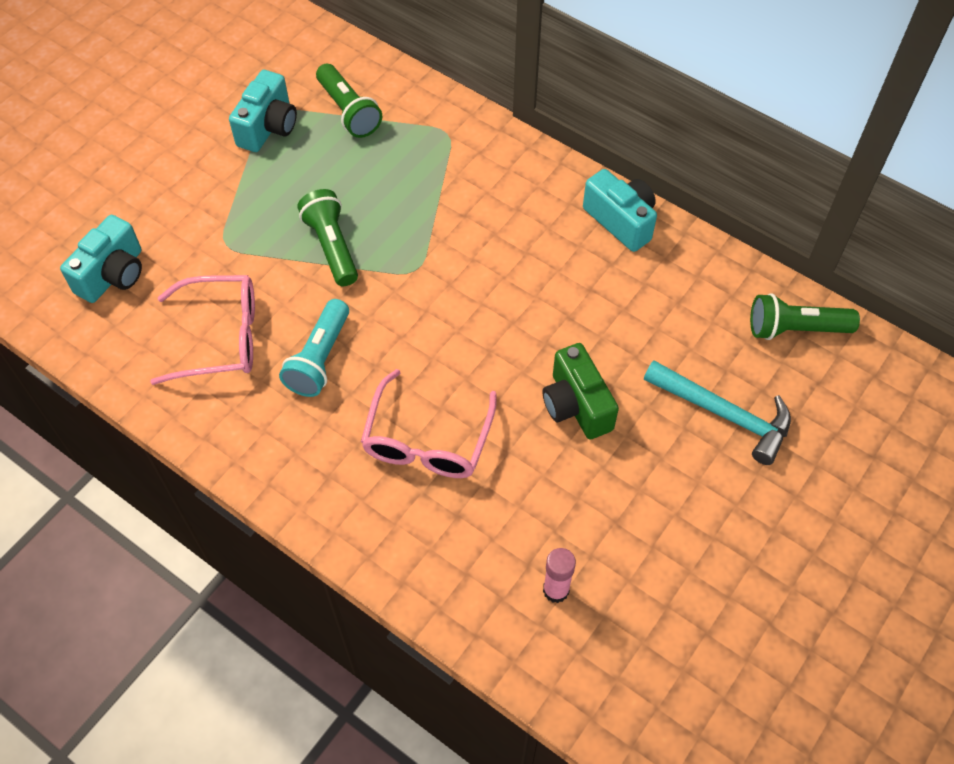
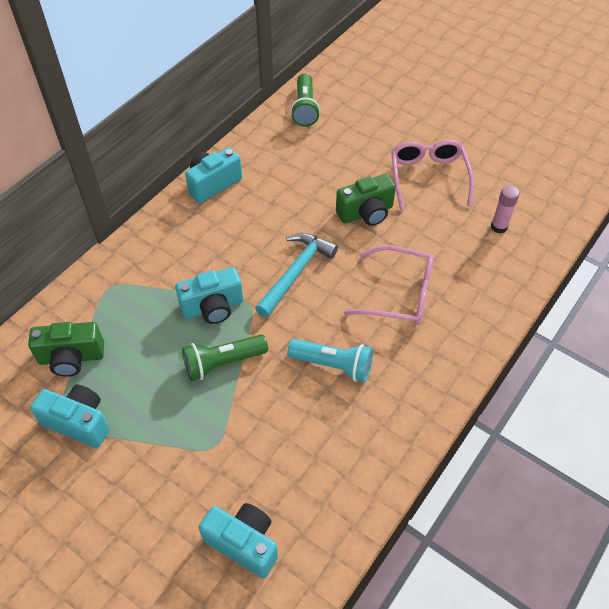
camera: 90 degrees left, 5 degrees down
pink glasses [150,275,255,385] -> pink glasses moved to [391,140,474,210]
green flashlight [316,64,382,138] -> green camera [28,322,104,377]
turquoise hammer [644,360,791,465] -> turquoise hammer moved to [255,233,338,317]
none -> turquoise camera [175,267,243,324]

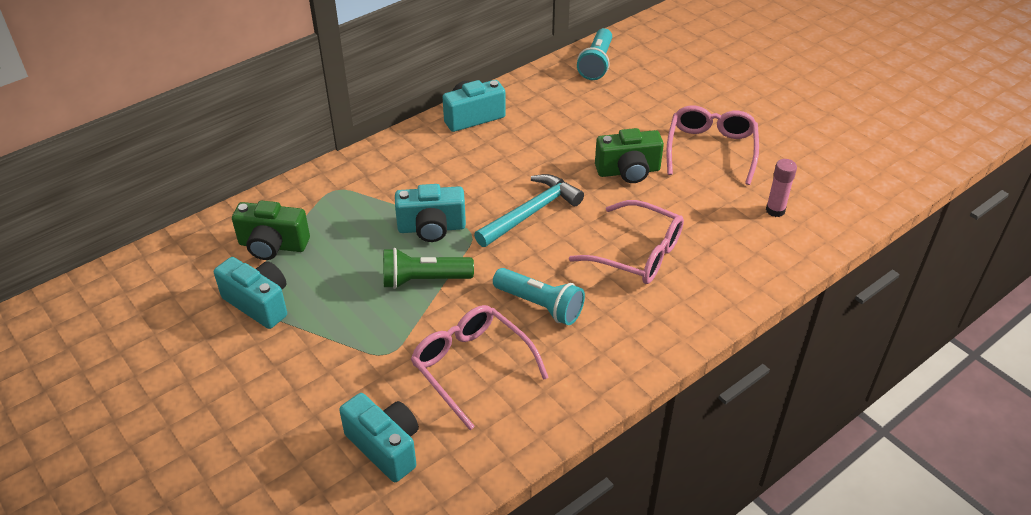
camera: 15 degrees right, 10 degrees down
green flashlight [291,73,320,127] -> turquoise flashlight [577,28,612,80]
none -> pink glasses [411,305,549,430]

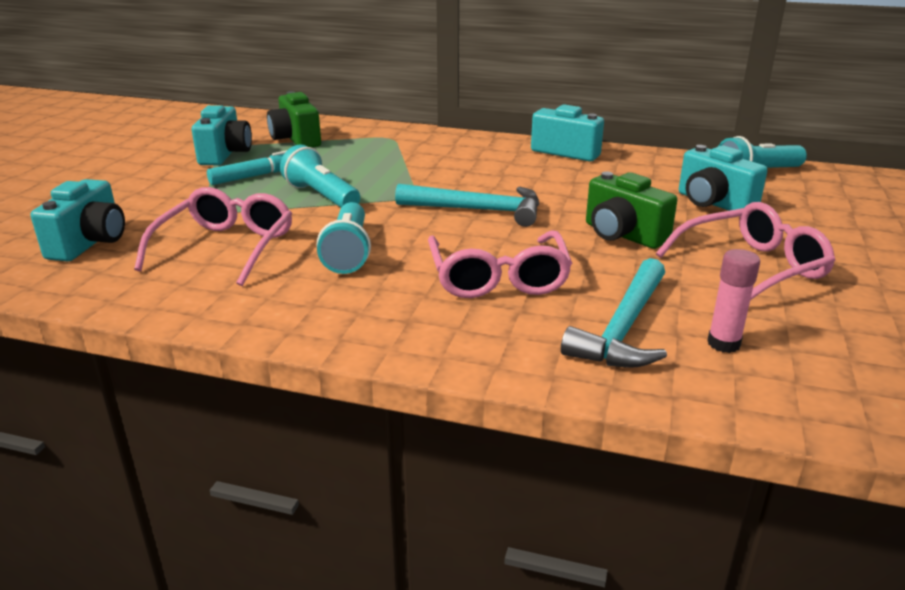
camera: 55 degrees right, 15 degrees down
green flashlight [383,248,474,289] -> turquoise flashlight [280,144,360,207]
turquoise camera [395,184,466,242] -> turquoise camera moved to [679,145,768,211]
none -> turquoise marker [207,150,287,185]
none -> turquoise hammer [561,258,667,368]

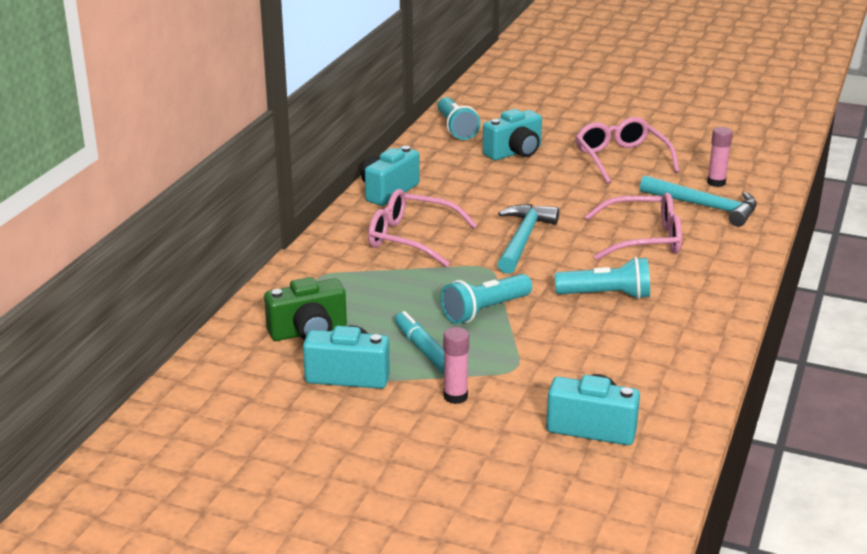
camera: 85 degrees left, 0 degrees up
pink glasses [134,187,292,286] -> pink glasses moved to [368,189,477,267]
green camera [586,171,677,249] -> none
none -> pink glue stick [443,327,469,404]

